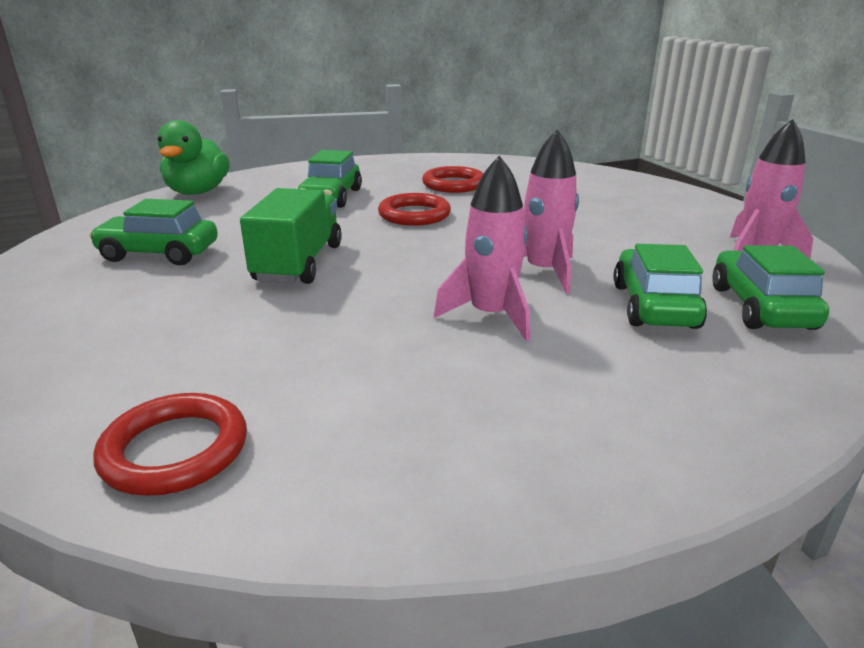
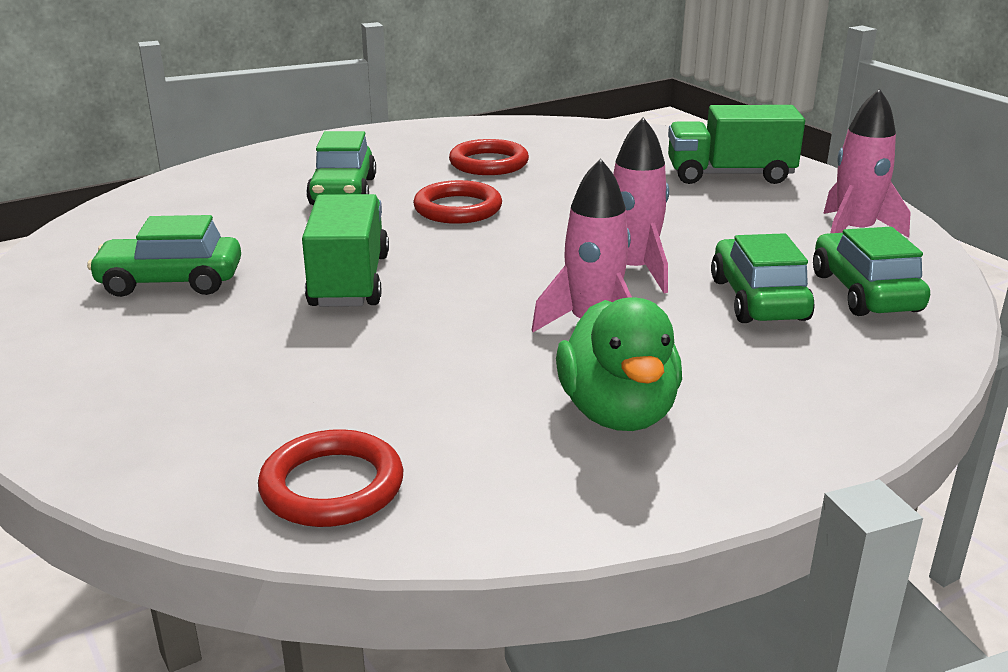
camera: 10 degrees left, 0 degrees up
green duck [158,120,229,195] -> green duck moved to [556,297,682,431]
none -> green truck [668,105,805,184]

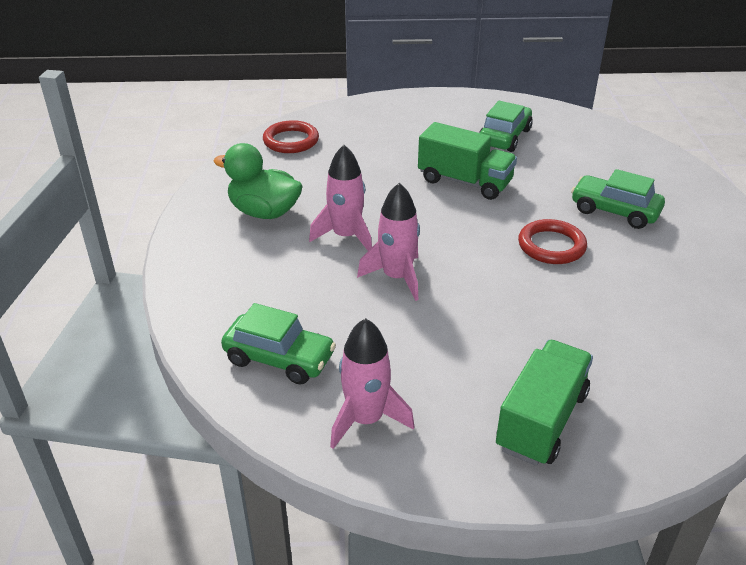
camera: 120 degrees right, 10 degrees up
red ring [449,139,529,175] -> none
green car [711,233,815,323] -> none

